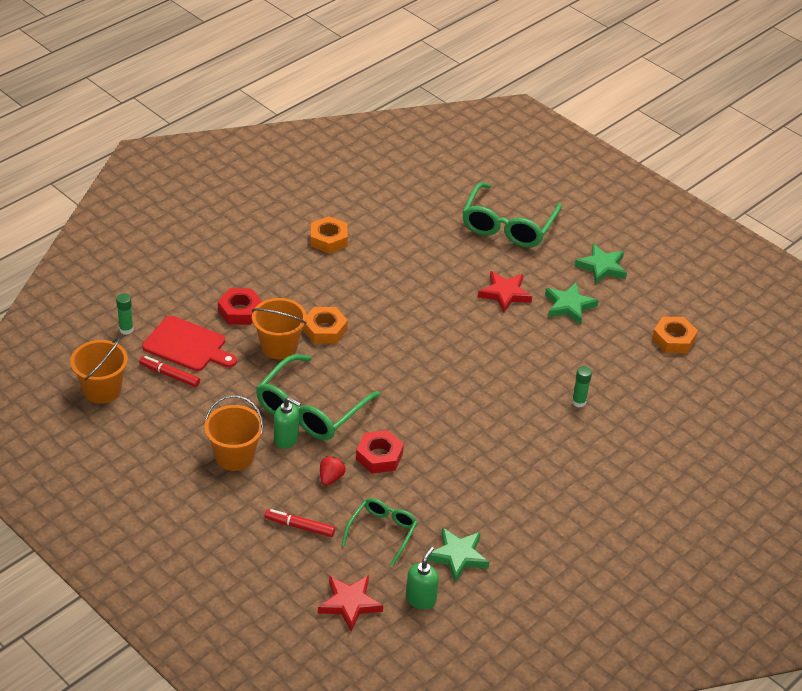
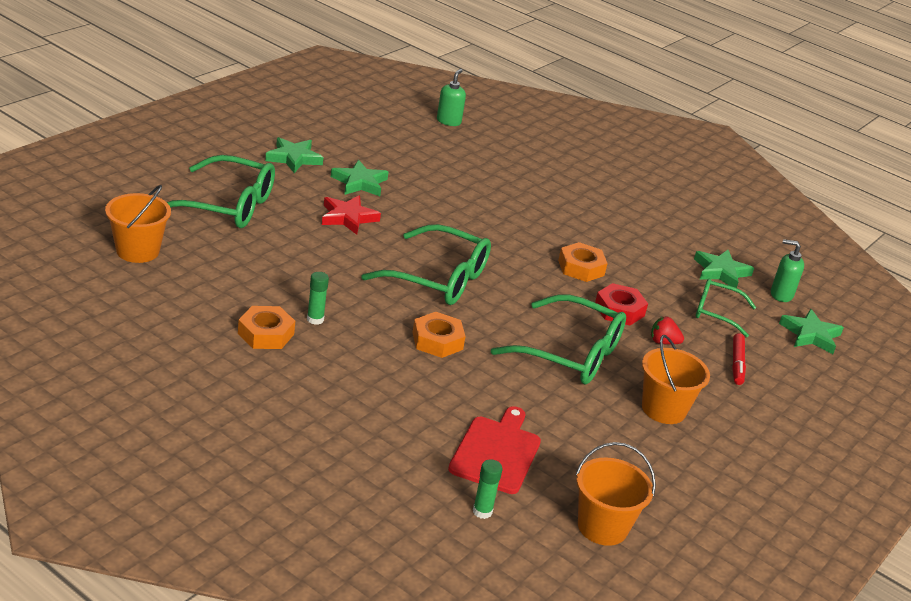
camera: 100 degrees left, 10 degrees down
red marker [139,356,200,387] -> none
red nut [218,288,262,325] -> none
orange bucket [251,298,307,359] -> orange bucket moved to [105,185,171,263]
green soap dispenser [274,397,301,449] -> green soap dispenser moved to [437,69,466,126]
red star [318,575,383,632] -> green star [779,309,844,354]
green glue stick [572,366,592,407] -> green glue stick moved to [307,272,329,325]
orange nut [652,316,698,353] -> orange nut moved to [558,242,608,282]
none -> green glasses [361,224,491,305]

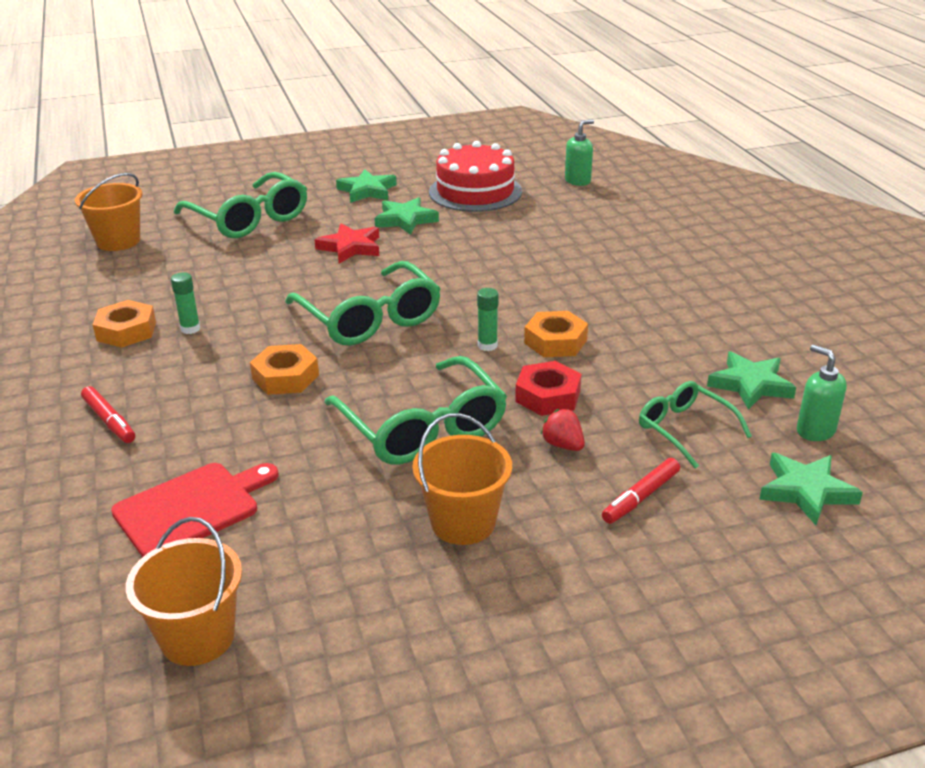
camera: 40 degrees right, 0 degrees up
green glue stick [473,459,503,519] -> green glue stick moved to [477,288,498,351]
none -> red marker [81,386,135,443]
none -> red cake [429,141,522,212]

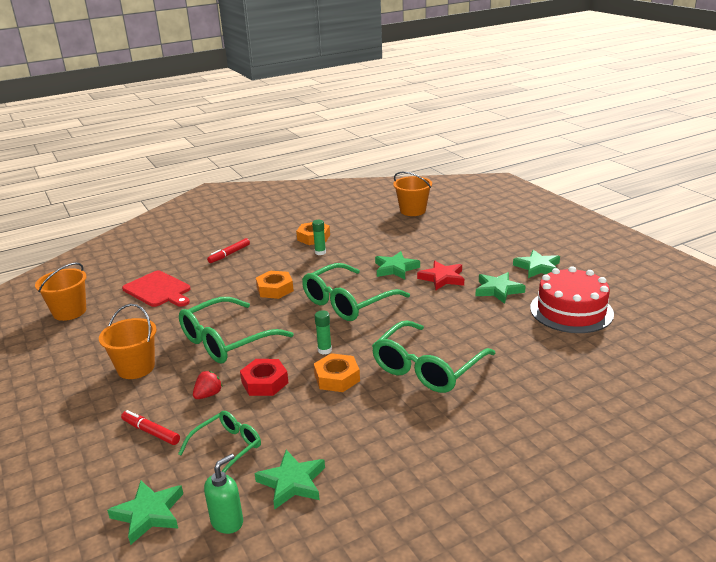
camera: 80 degrees right, 5 degrees down
green glasses [174,172,307,238] -> green glasses moved to [372,320,495,393]
green soap dispenser [565,120,594,186] -> none
none -> green star [375,251,420,279]

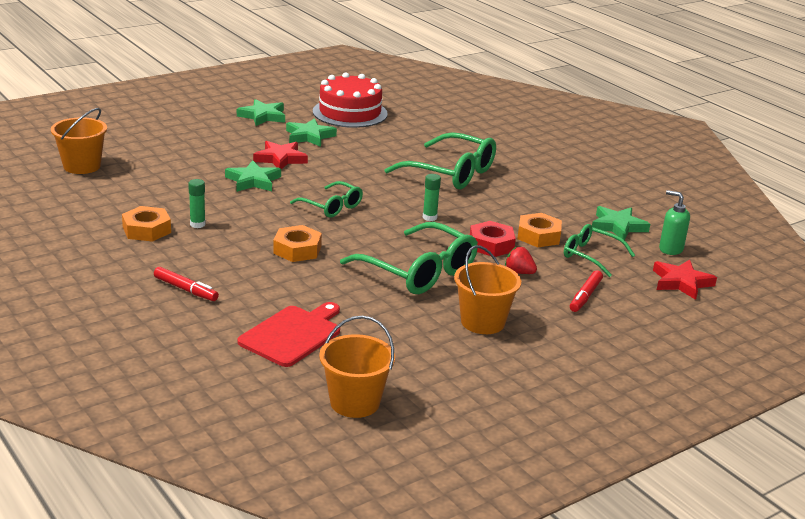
camera: 100 degrees left, 0 degrees up
green star [107,481,183,545] -> red star [653,260,717,300]
green glasses [302,263,410,321] -> green glasses [290,181,363,218], size x0.58
orange nut [314,353,360,392] -> orange nut moved to [517,213,562,247]

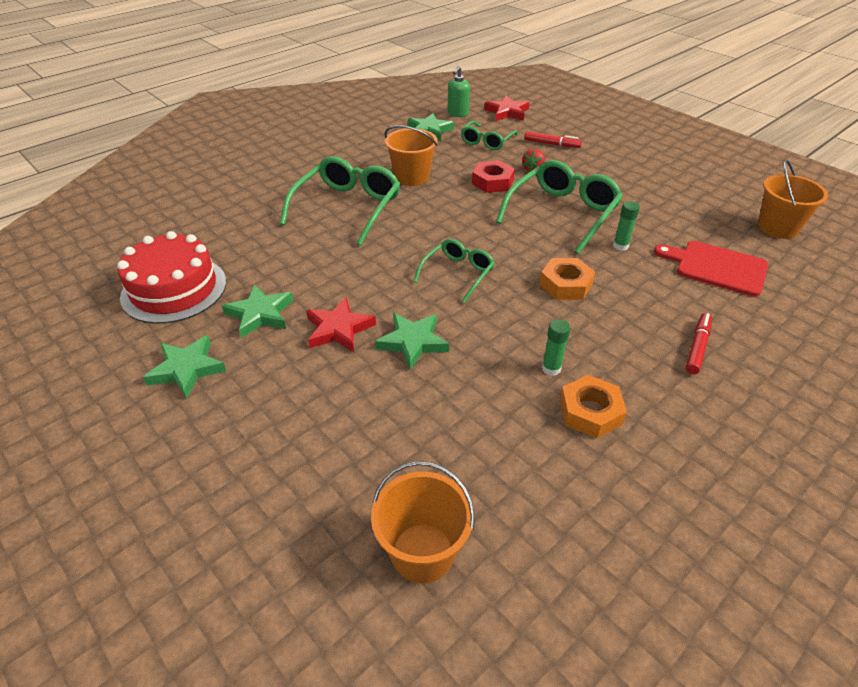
camera: 95 degrees left, 15 degrees up
green glue stick [423,174,441,221] -> green glue stick moved to [613,201,640,251]
orange bucket [454,245,521,334] -> orange bucket moved to [384,125,438,186]
orange nut [517,213,562,247] -> none

